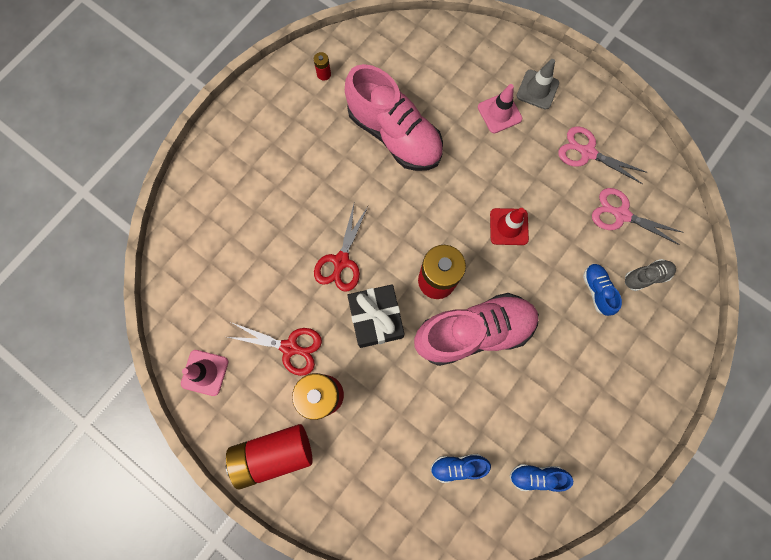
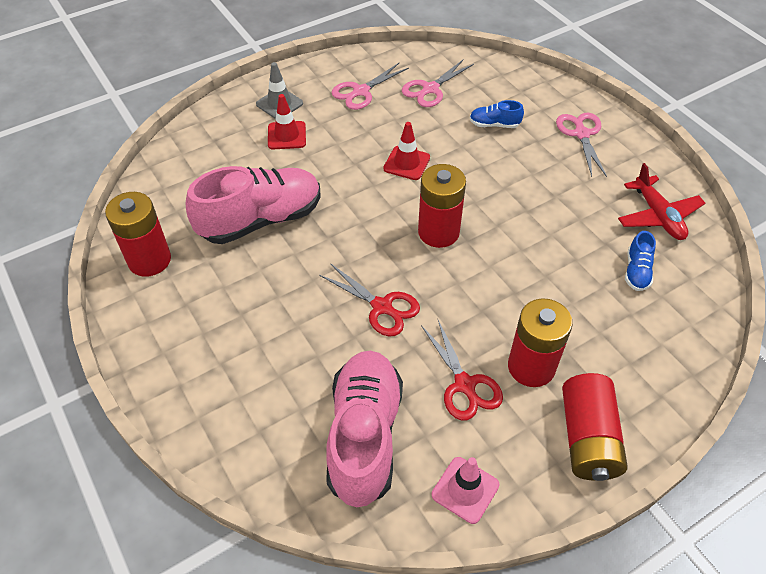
camera: 70 degrees left, 25 degrees down
red scissors [228,322,322,376] -> red scissors turned 120 degrees clockwise [421,320,503,420]
red battery [314,52,331,81] -> red battery [105,192,171,277], size x2.44
black gift [347,284,405,348] -> none
pink shoe [414,293,539,366] -> pink shoe moved to [326,351,403,507]
pink traffic cone [478,84,522,133] -> red traffic cone [268,94,306,149]
blue shoe [510,464,573,492] -> red plane [618,163,705,240]
grey shoe [625,259,676,291] -> none
none -> pink scissors [556,113,607,177]

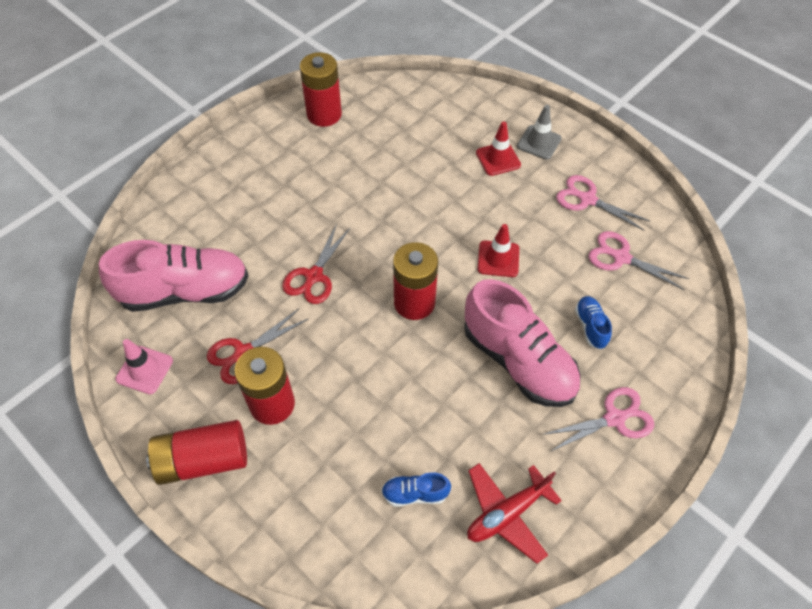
camera: 75 degrees right, 5 degrees up
pink shoe [186,166,321,244] -> pink shoe moved to [464,279,581,407]

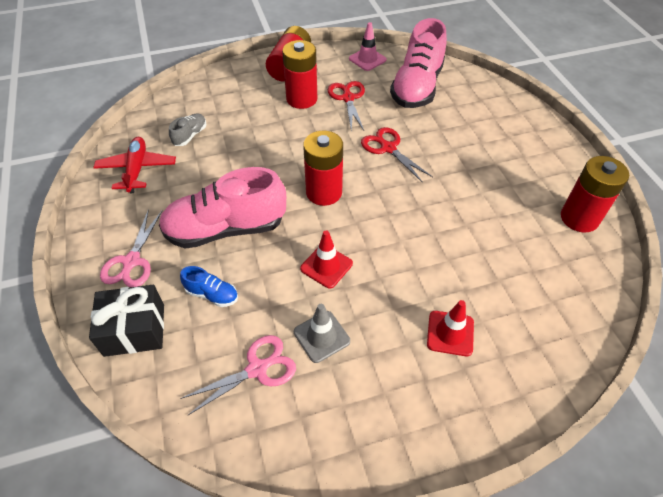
camera: 120 degrees right, 5 degrees down
blue shoe [381,472,451,507] -> grey shoe [169,113,206,146]
grey traffic cone [517,105,562,160] -> grey traffic cone moved to [294,304,350,363]
pink scissors [556,175,650,231] -> none
none -> black gift [89,285,164,357]

